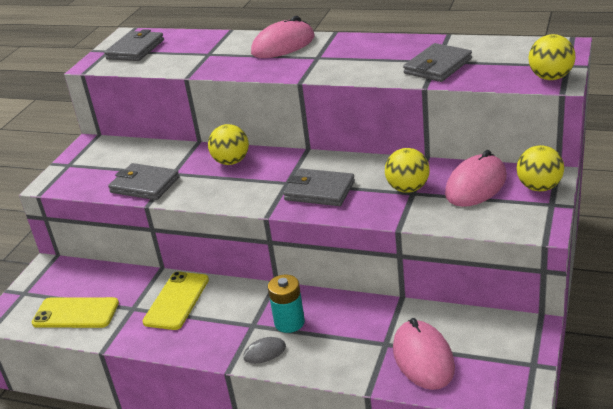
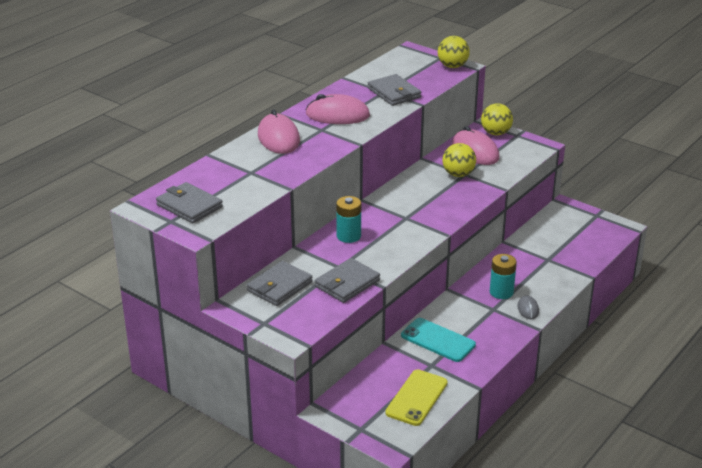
camera: 75 degrees left, 0 degrees up
yellow phone [143,272,209,330] -> turquoise phone [401,318,476,362]
yellow ball [208,124,249,165] -> turquoise battery [336,196,361,243]
grey wallet [283,168,355,206] -> grey wallet moved to [247,261,313,306]
pink mouse [393,318,455,390] -> pink mouse moved to [305,94,370,124]

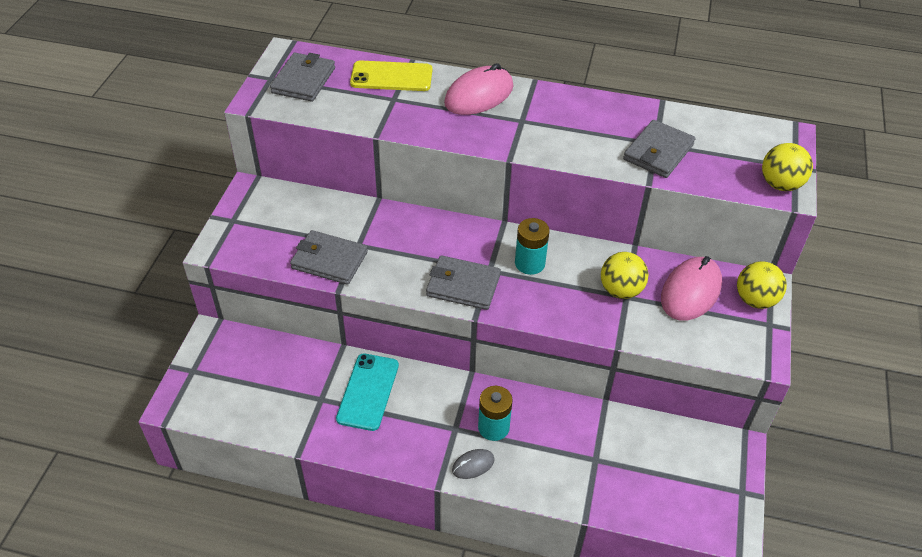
camera: 65 degrees right, 15 degrees up
grey wallet [247,261,313,306] -> grey wallet moved to [426,255,501,310]
pink mouse [305,94,370,124] -> none
turquoise battery [336,196,361,243] -> turquoise battery moved to [515,218,550,275]
yellow phone [385,369,448,426] -> yellow phone moved to [350,60,432,91]

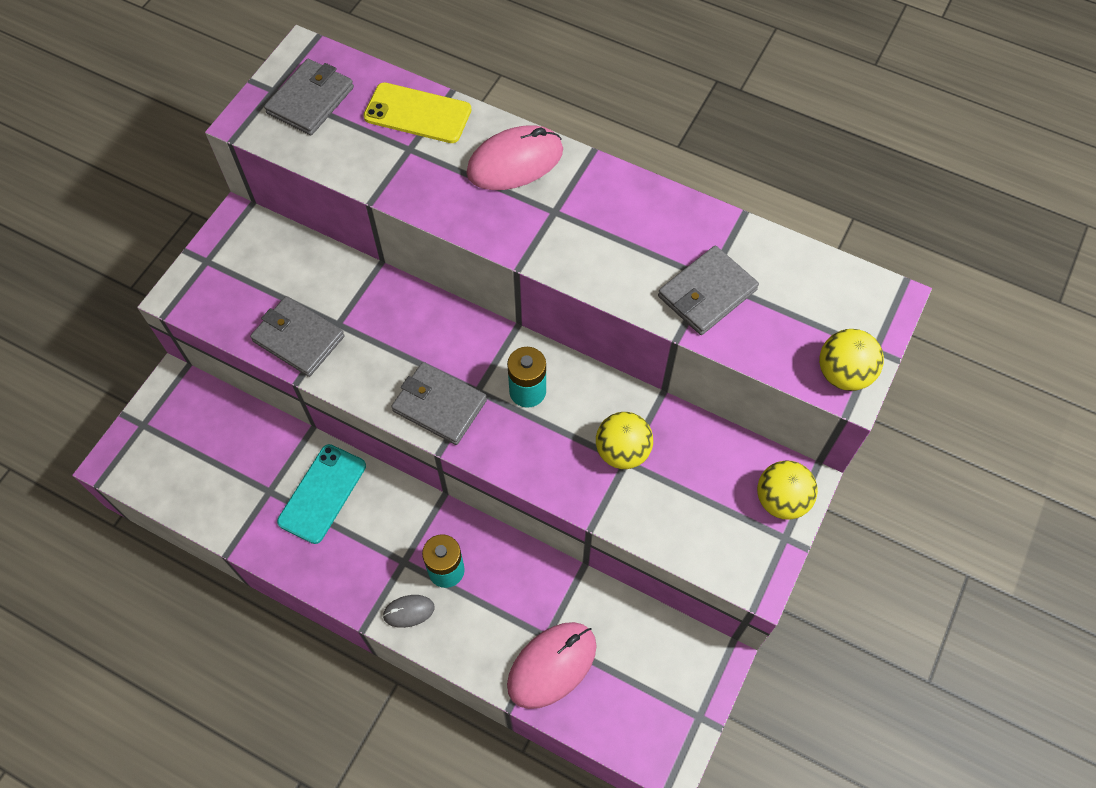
camera: 15 degrees right, 15 degrees up
pink mouse [661,256,722,321] -> pink mouse moved to [507,622,597,709]

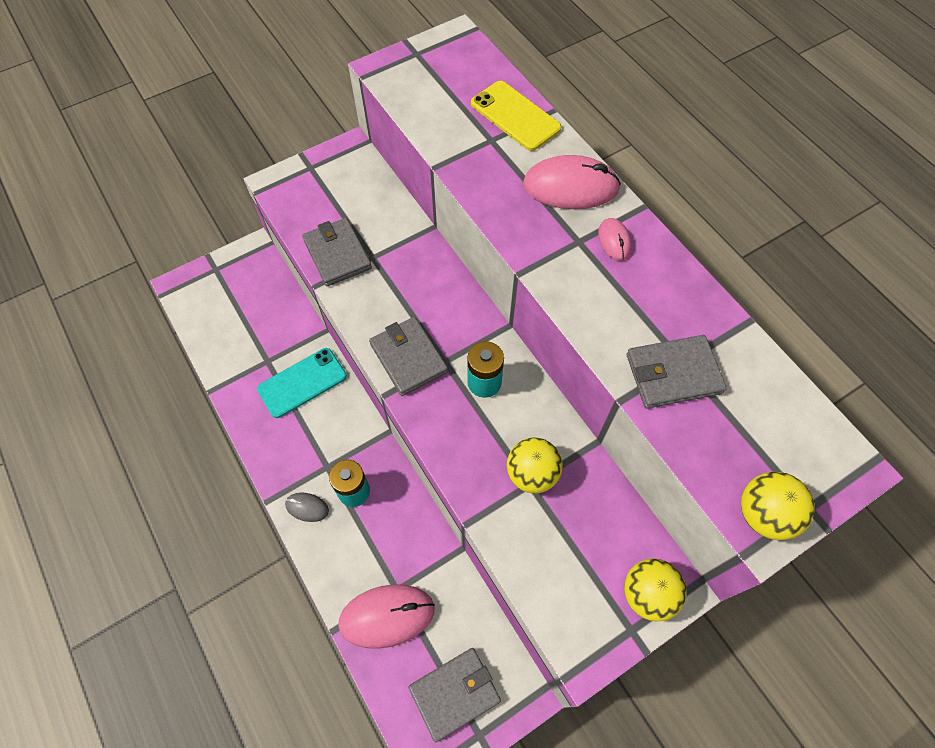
camera: 30 degrees right, 0 degrees up
grey wallet [264,59,354,135] -> grey wallet moved to [409,648,501,742]
none -> pink mouse [598,218,632,260]

